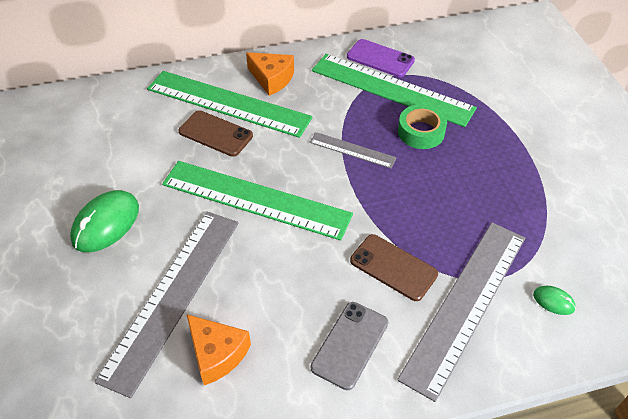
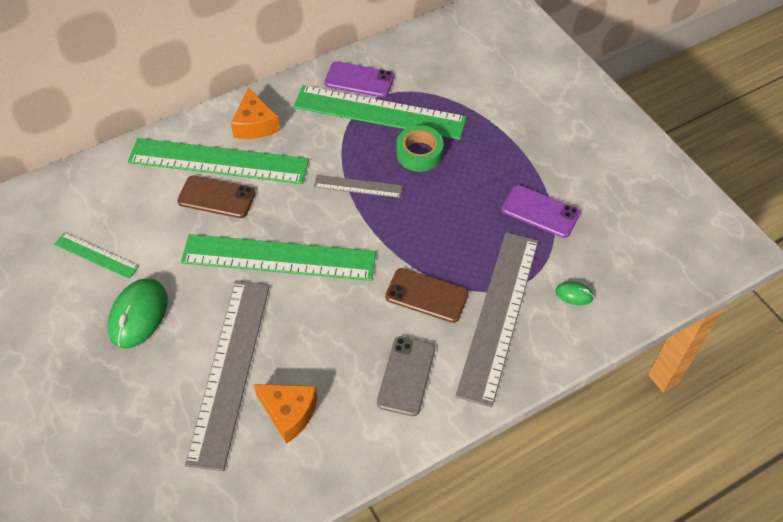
camera: 15 degrees left, 5 degrees up
orange cheese [246,52,294,96] -> orange cheese turned 60 degrees clockwise [231,88,280,139]
none -> green ruler [54,232,139,279]
none -> purple phone [501,185,580,238]

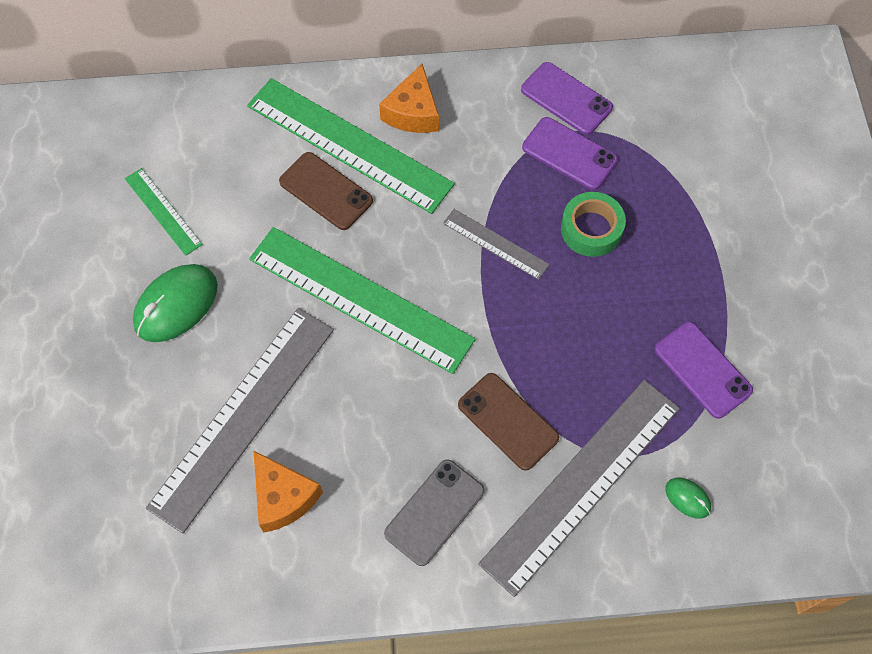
camera: 25 degrees right, 10 degrees up
green ruler [293,85,467,140] -> purple phone [522,117,618,190]

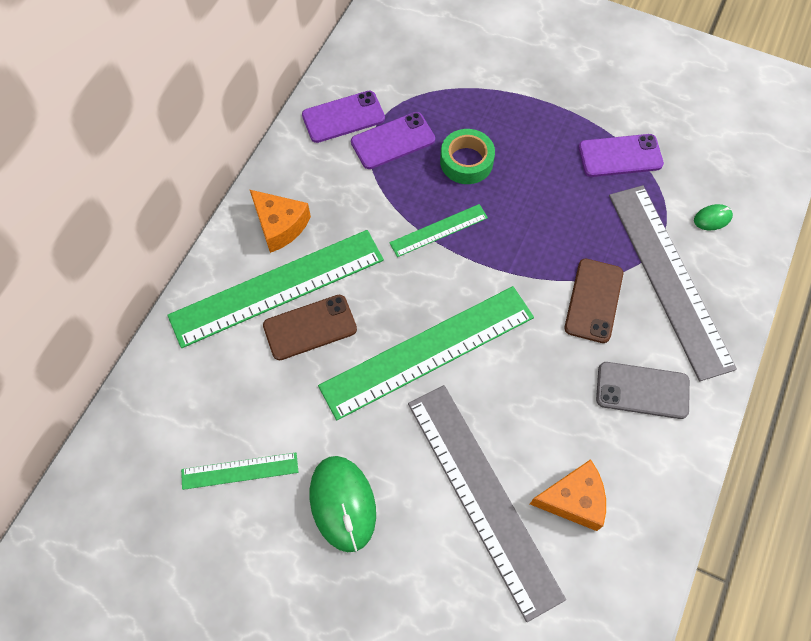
camera: 60 degrees left, 0 degrees up
grey phone [384,459,485,566] -> grey phone turned 60 degrees counterclockwise [596,362,690,419]
grey ruler [443,209,550,280] -> green ruler [389,204,488,257]
brown phone [458,373,559,471] -> brown phone turned 60 degrees counterclockwise [564,259,623,343]

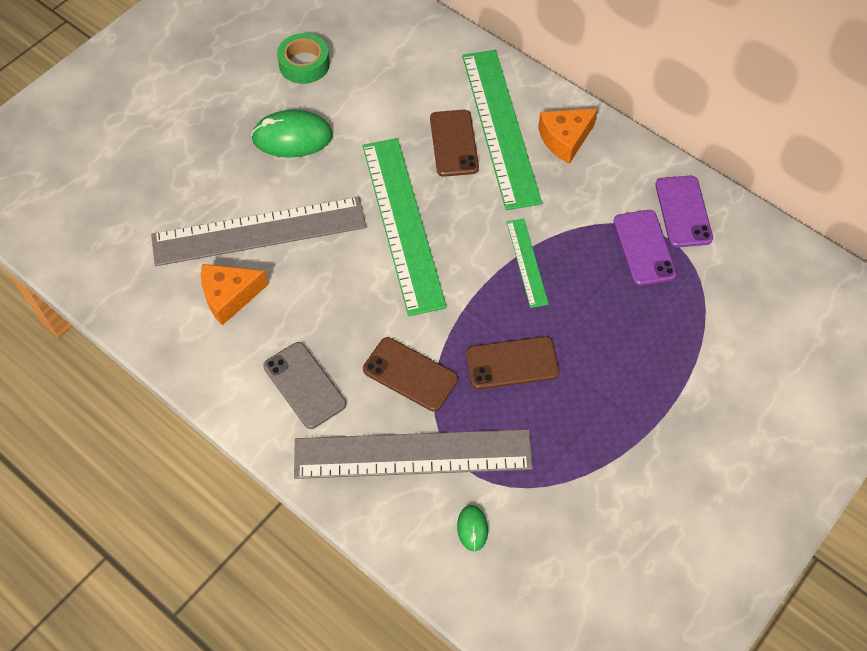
camera: 105 degrees right, 5 degrees down
green ruler [181,453,298,490] -> none
green tape [440,129,495,184] -> green tape moved to [277,33,330,84]
orange cheese [530,459,606,531] -> orange cheese turned 60 degrees clockwise [201,264,268,325]
purple phone [579,134,664,177] -> none
grey phone [596,362,690,419] -> grey phone turned 60 degrees counterclockwise [263,342,346,429]
none -> brown phone [466,336,560,389]

